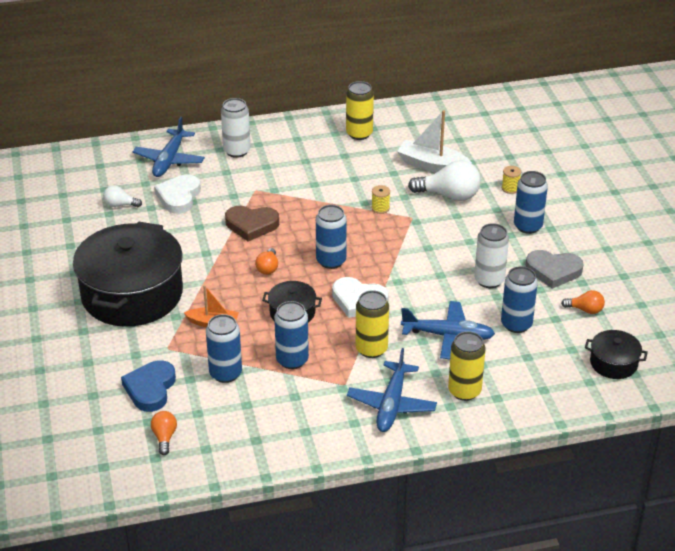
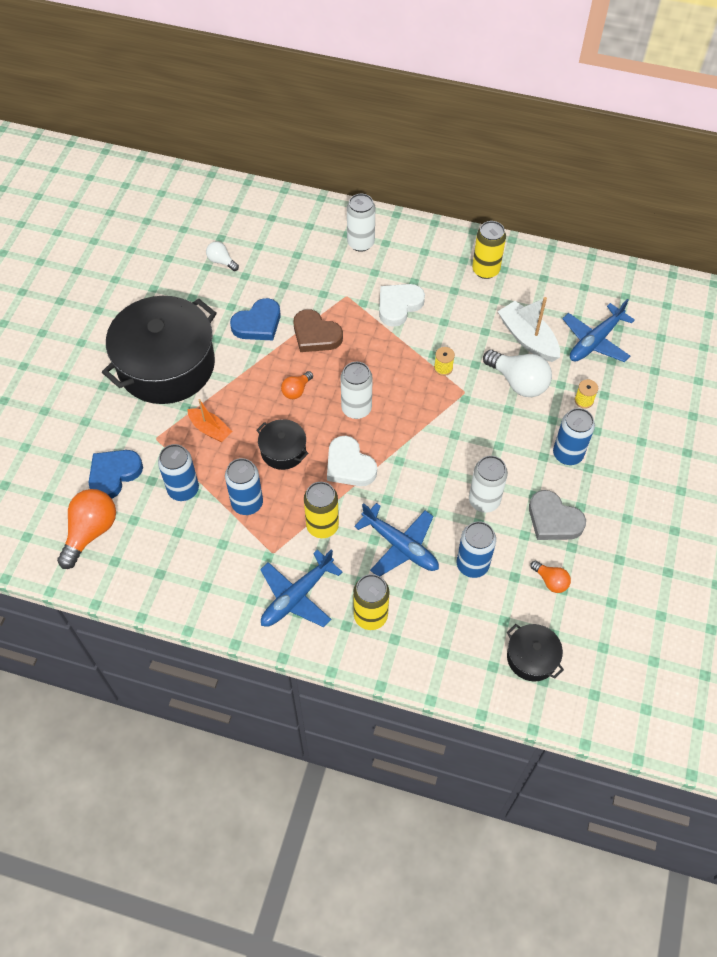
camera: 30 degrees right, 20 degrees up
blue plane [133,117,205,177] -> blue plane moved to [562,299,635,362]
orange light bulb [151,411,177,455] -> orange light bulb [57,489,116,569], size x1.88
white heart [154,174,201,214] -> white heart moved to [379,284,425,327]
blue can [316,205,347,269] -> white can [341,362,373,419]
none -> blue heart [230,298,280,341]

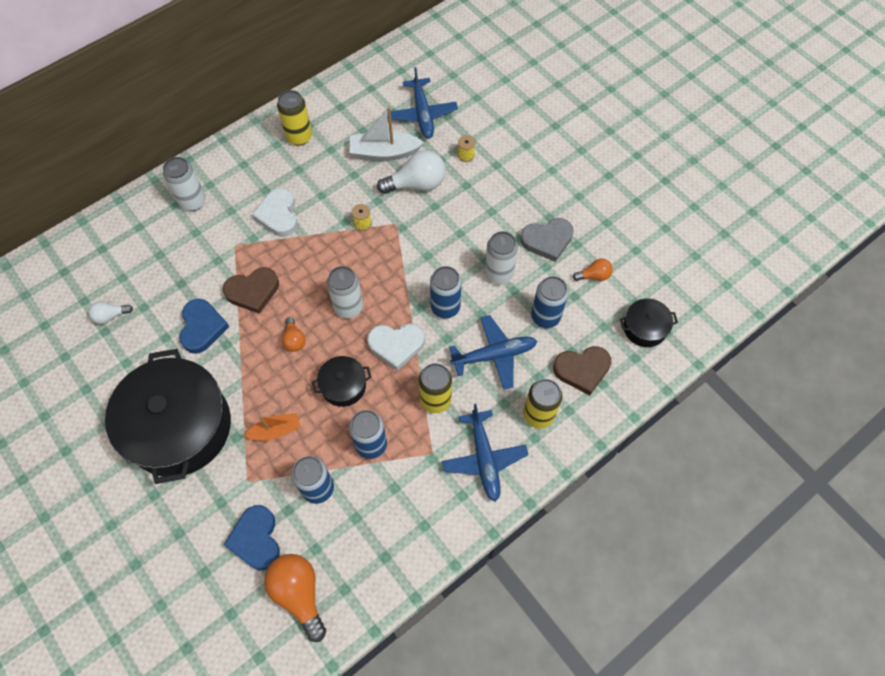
camera: 55 degrees left, 5 degrees up
blue can [553,408,595,465] -> blue can moved to [430,266,462,318]
none -> brown heart [553,346,611,395]

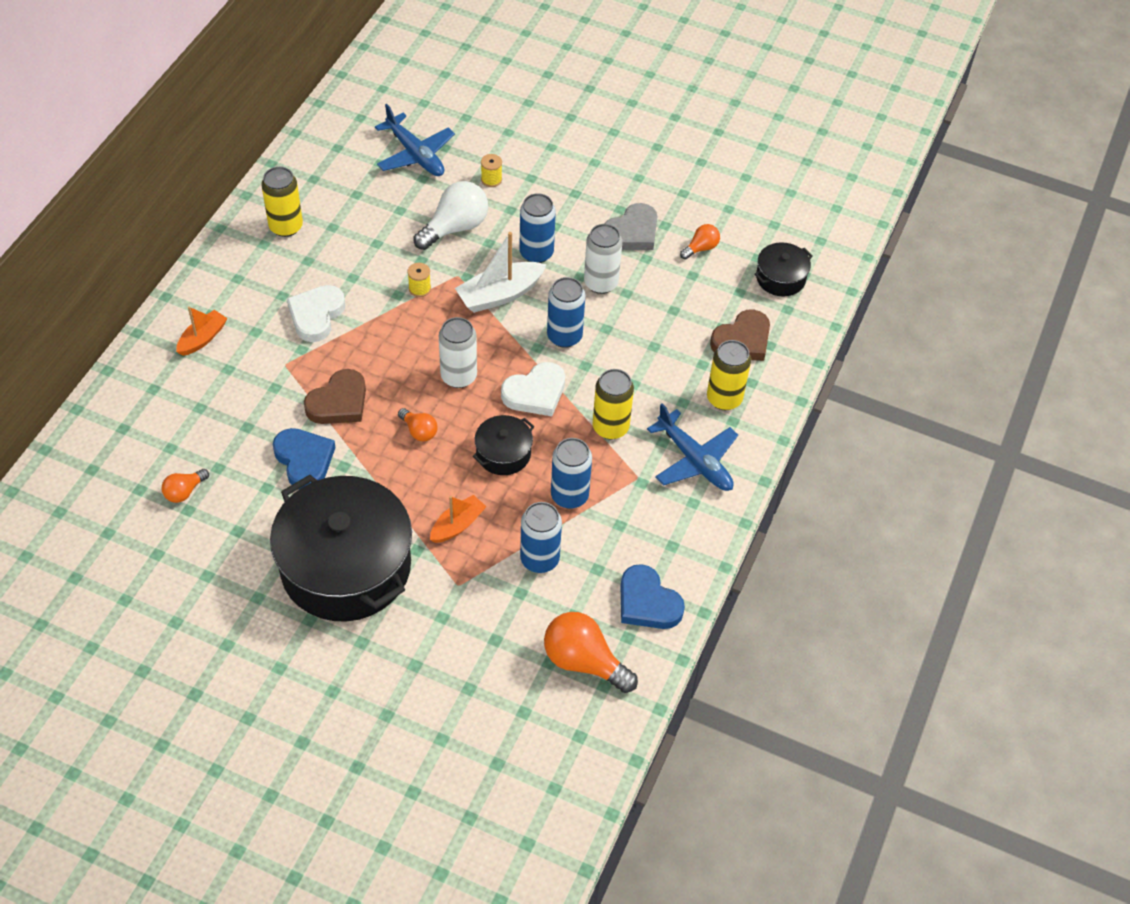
camera: 30 degrees left, 10 degrees down
white light bulb [88,301,133,324] -> orange light bulb [162,469,209,503]
white can [163,157,206,211] -> orange boat [176,306,228,356]
blue heart [224,505,280,570] -> blue heart moved to [620,564,685,629]
white heart [252,188,298,237] -> white heart turned 60 degrees clockwise [287,285,345,342]
white boat [349,107,424,161] -> white boat moved to [455,232,547,313]
blue plane [449,315,537,390] -> none
blue can [531,276,568,328] -> blue can moved to [519,193,556,263]

